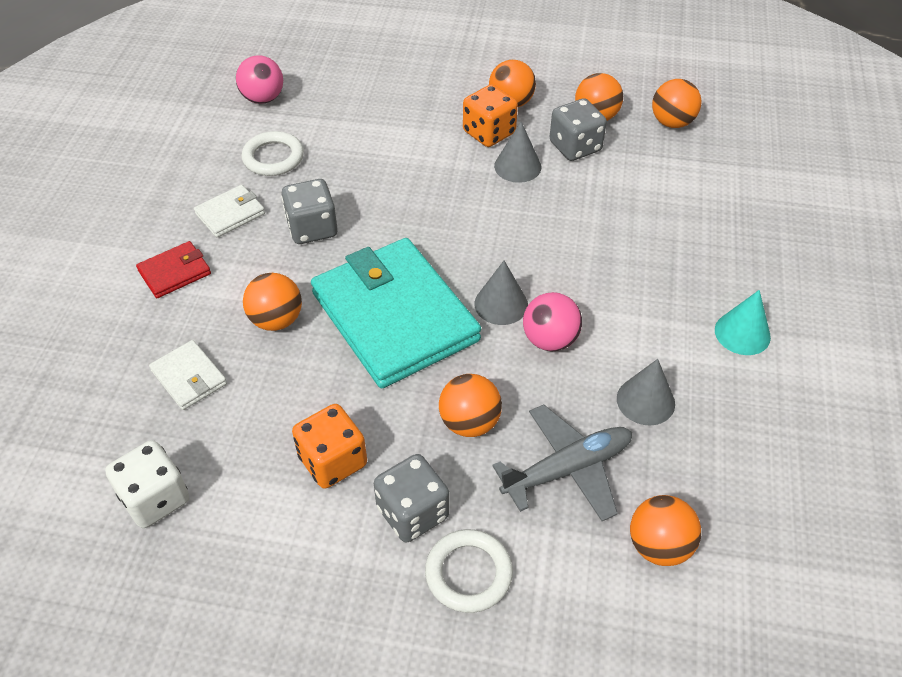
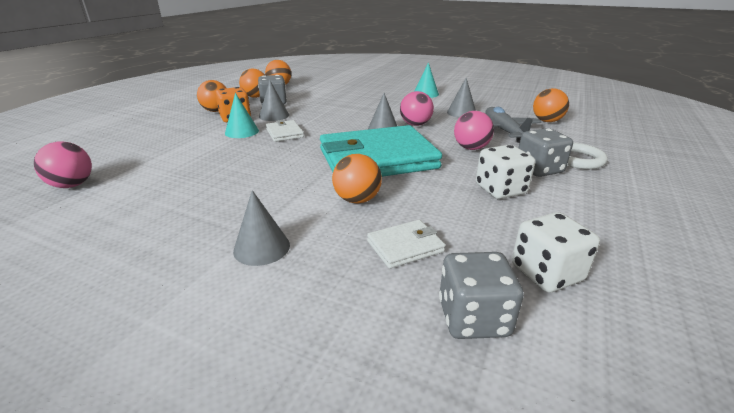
camera: 75 degrees left, 20 degrees down
red wallet [136,241,211,298] -> grey cone [233,190,290,266]
white wallet [194,185,265,237] -> white wallet moved to [266,120,304,142]
white ring [241,131,304,176] -> none
grey dice [281,179,338,244] -> grey dice moved to [439,252,524,339]
orange dice [292,404,367,489] -> white dice [476,145,535,199]
orange ball [439,374,502,437] -> pink ball [454,111,494,150]
none -> turquoise cone [225,93,259,138]

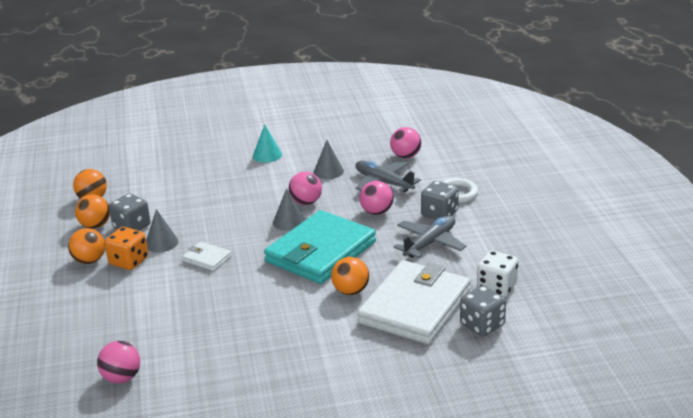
camera: 35 degrees left, 0 degrees up
turquoise cone [225,93,259,138] -> none
grey cone [233,190,290,266] -> none
white wallet [367,220,446,269] -> white wallet [357,260,470,344], size x2.35
white dice [476,145,535,199] -> grey plane [393,215,466,258]
orange ball [533,88,569,122] -> pink ball [390,127,421,158]

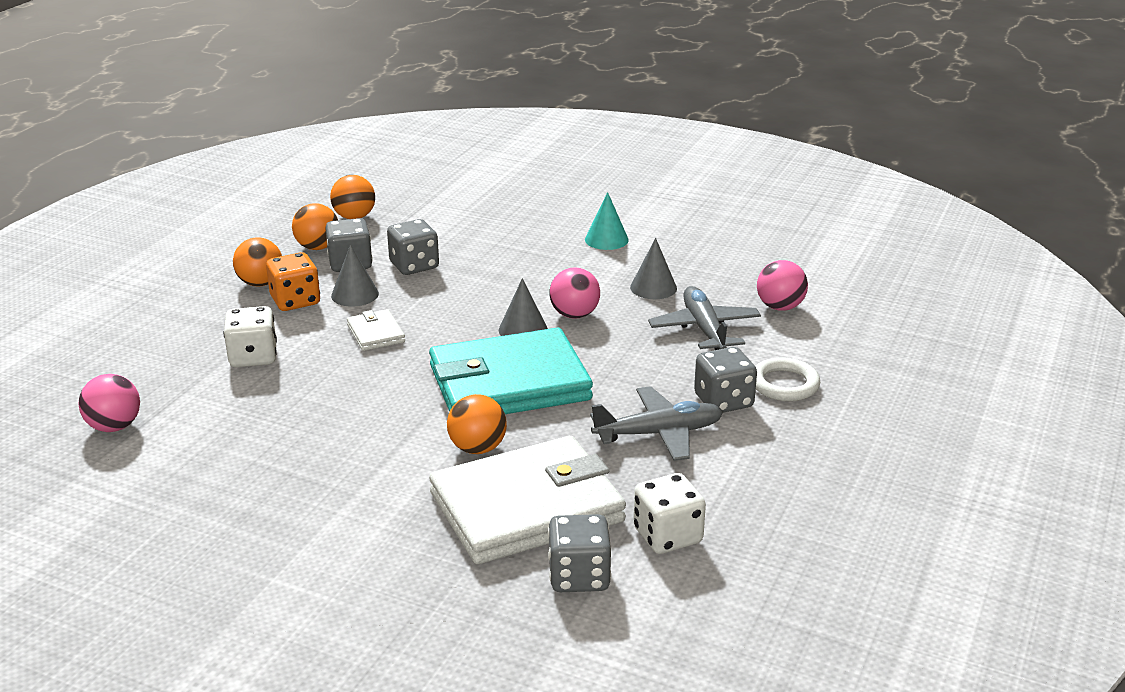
camera: 35 degrees right, 0 degrees up
pink ball [359,181,394,215] -> none
none -> white dice [223,306,277,367]
none -> grey dice [387,219,439,275]

